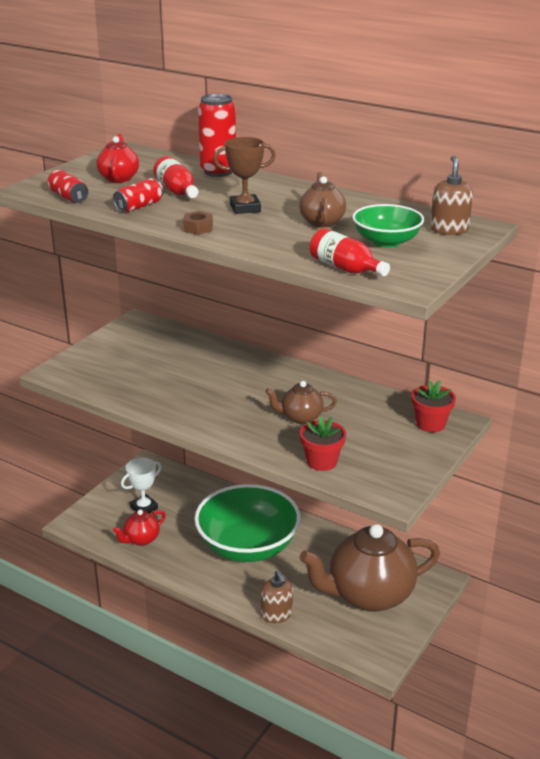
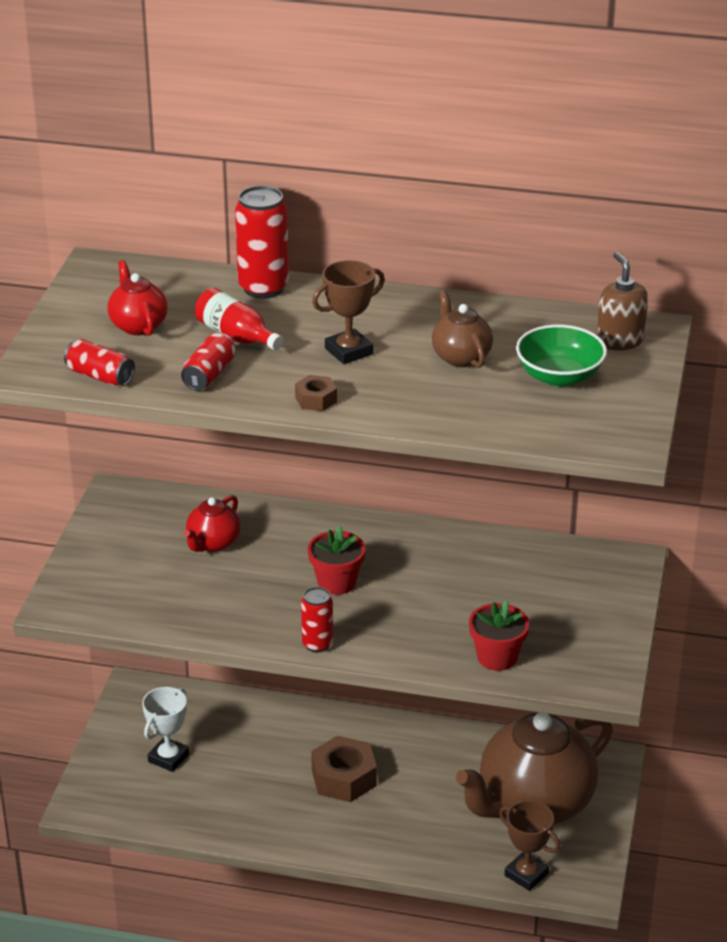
camera: 20 degrees left, 5 degrees up
red teapot [113,509,166,546] -> red teapot moved to [184,495,241,552]
green bowl [194,484,301,562] -> brown nut [311,736,377,802]
brown soap dispenser [261,570,293,623] -> none
brown teapot [265,381,337,424] -> none
red bottle [310,228,390,276] -> none
red flower pot [412,381,456,432] -> red flower pot moved to [308,526,365,595]
none -> red can [301,587,333,653]
none -> brown trophy [499,800,561,891]

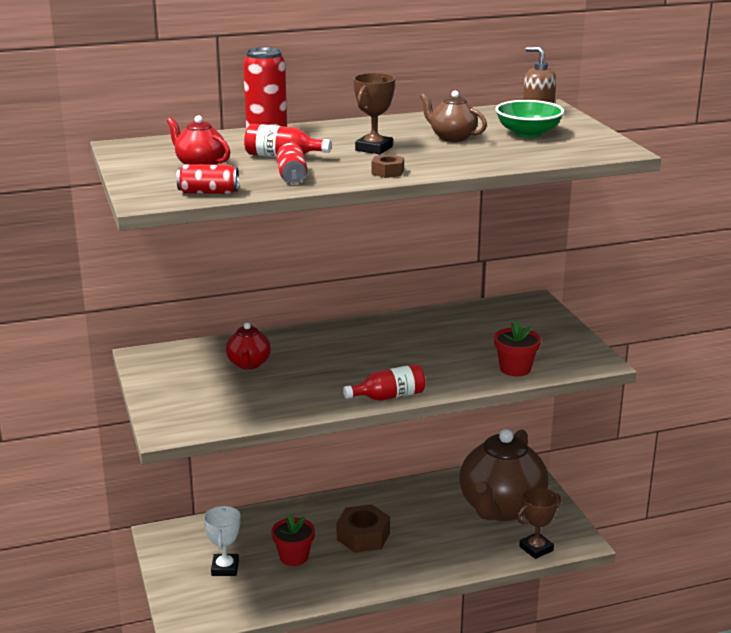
camera: 30 degrees left, 10 degrees down
red can [301,587,333,653] -> red bottle [343,364,425,401]
red flower pot [308,526,365,595] -> red flower pot moved to [272,514,315,566]
brown trophy [499,800,561,891] -> brown trophy turned 45 degrees counterclockwise [517,488,561,559]

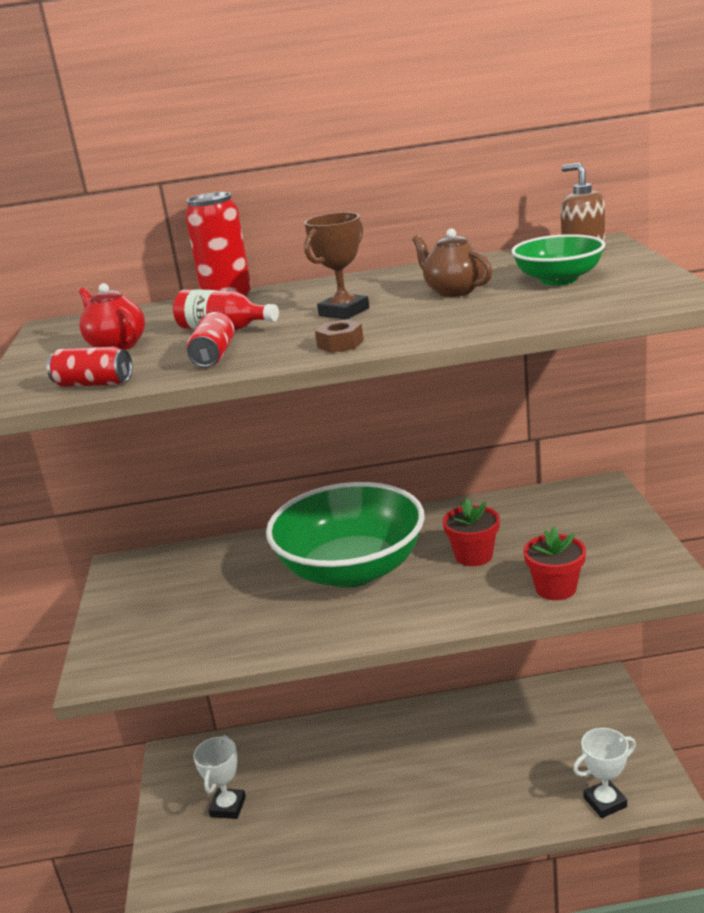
camera: 15 degrees right, 0 degrees up
red teapot [226,322,271,370] -> none
red flower pot [272,514,315,566] -> red flower pot moved to [443,498,500,566]
brown nut [336,505,390,553] -> none
red bottle [343,364,425,401] -> none
brown teapot [460,429,548,521] -> none
brown trophy [517,488,561,559] -> white trophy [573,728,636,818]
none -> green bowl [266,482,425,588]

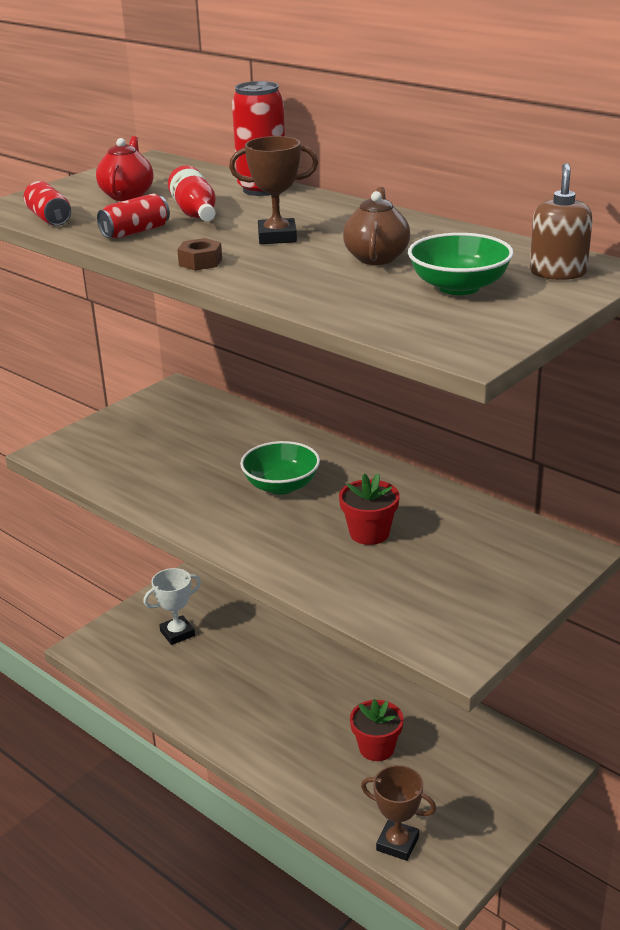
camera: 45 degrees right, 5 degrees up
green bowl [266,482,425,588] -> green bowl [240,441,320,494], size x0.51
red flower pot [523,526,586,600] -> red flower pot moved to [350,699,404,761]
white trophy [573,728,636,818] -> brown trophy [361,765,436,861]

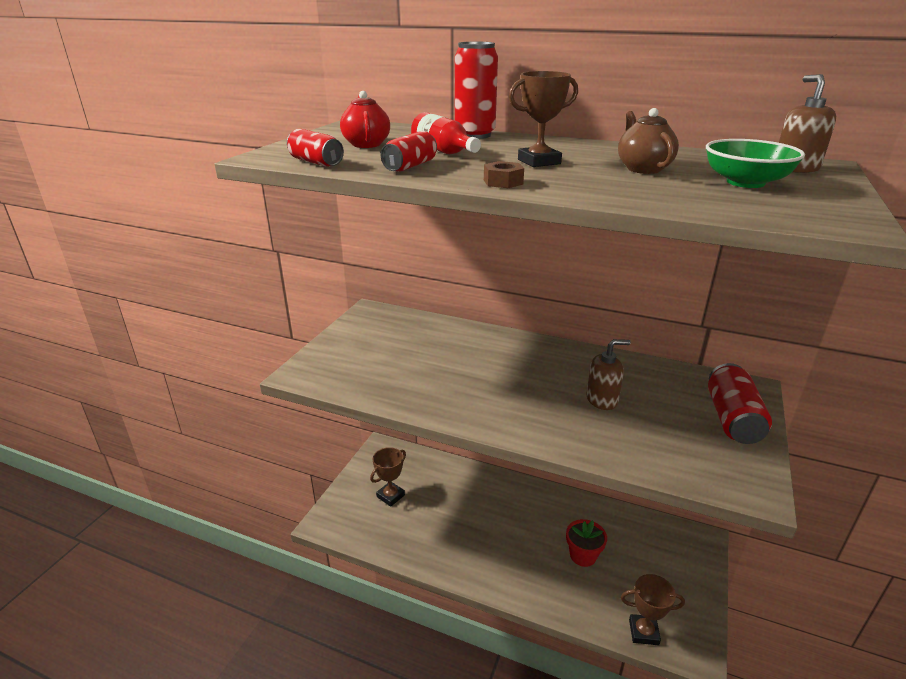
camera: 20 degrees left, 0 degrees up
white trophy [143,568,201,645] -> brown trophy [370,447,406,507]
green bowl [240,441,320,494] -> none
red flower pot [339,473,400,545] -> brown soap dispenser [586,339,631,410]
none -> red can [708,363,772,444]

